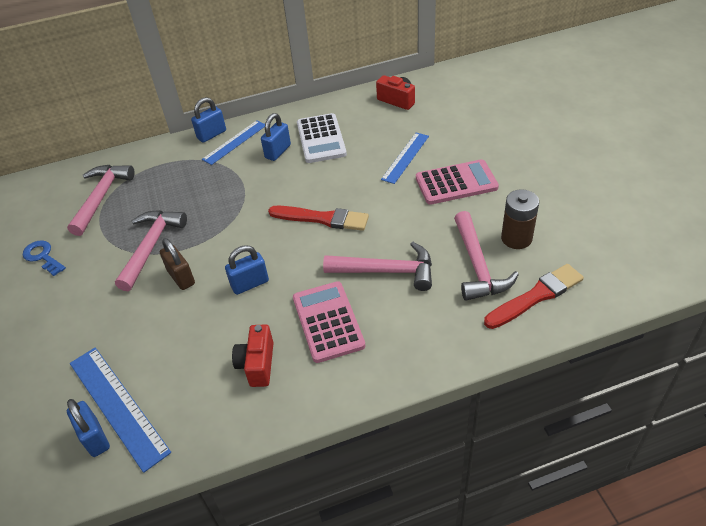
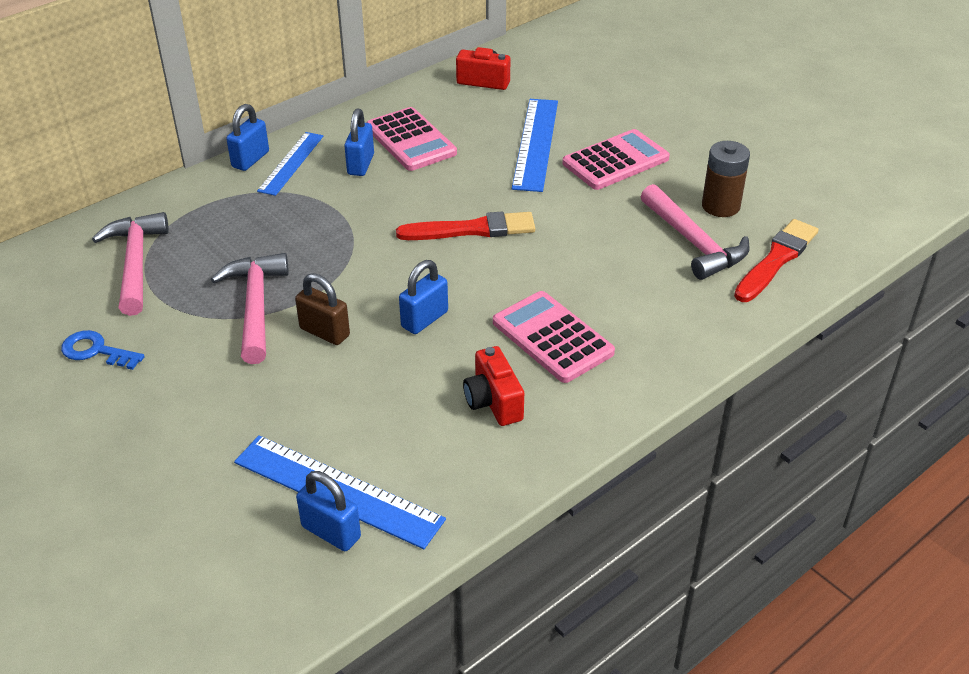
camera: 25 degrees left, 5 degrees down
white calculator [297,113,347,163] -> pink calculator [366,107,457,171]
pink hammer [323,242,432,291] -> none
blue ruler [381,132,429,184] -> blue ruler [512,99,558,192], size x1.51

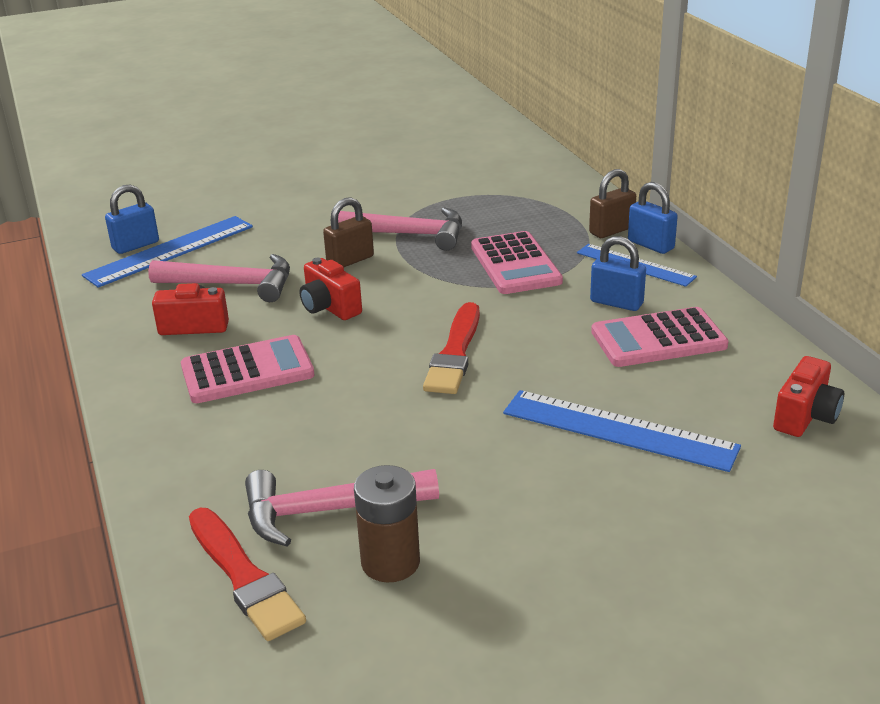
camera: 110 degrees right, 10 degrees down
blue key [61,330,145,370] -> none
pink hammer [92,212,169,316] -> pink hammer moved to [148,254,290,302]
blue padlock [399,260,448,334] -> red camera [300,258,362,320]
pink calculator [562,129,670,190] -> pink calculator moved to [471,231,563,294]
none -> brown padlock [589,169,636,238]

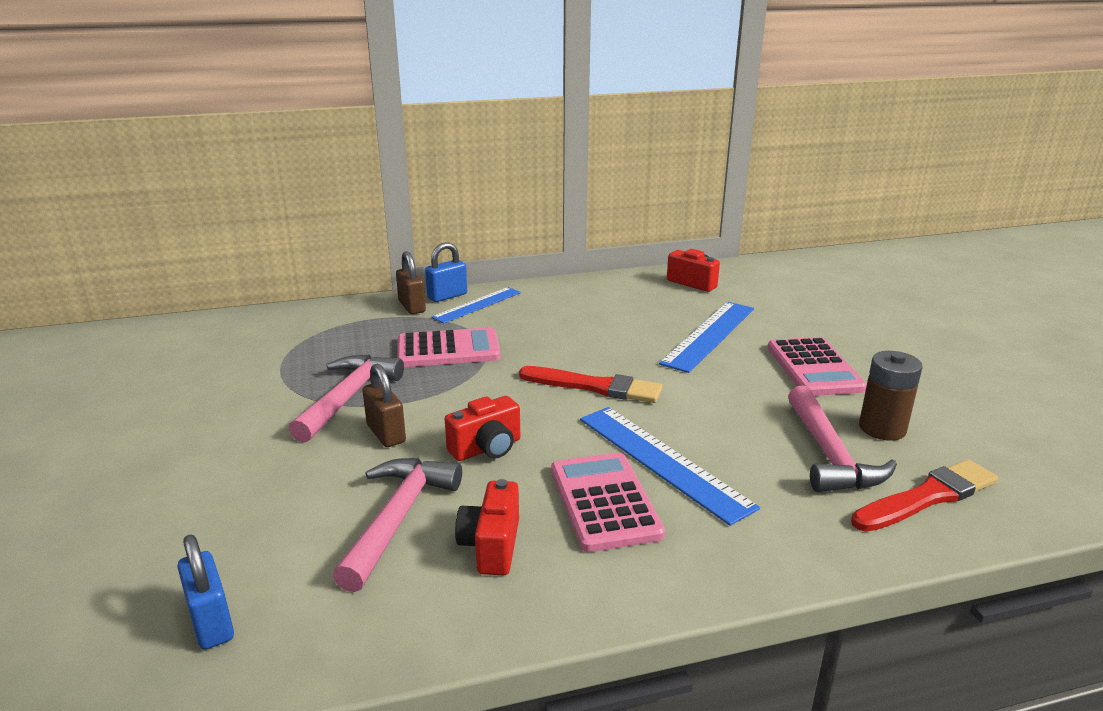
camera: 85 degrees left, 5 degrees down
blue ruler [82,216,253,288] -> blue ruler moved to [580,407,760,526]
blue padlock [590,236,646,311] -> none
pink calculator [591,307,729,367] -> pink calculator moved to [768,337,867,396]

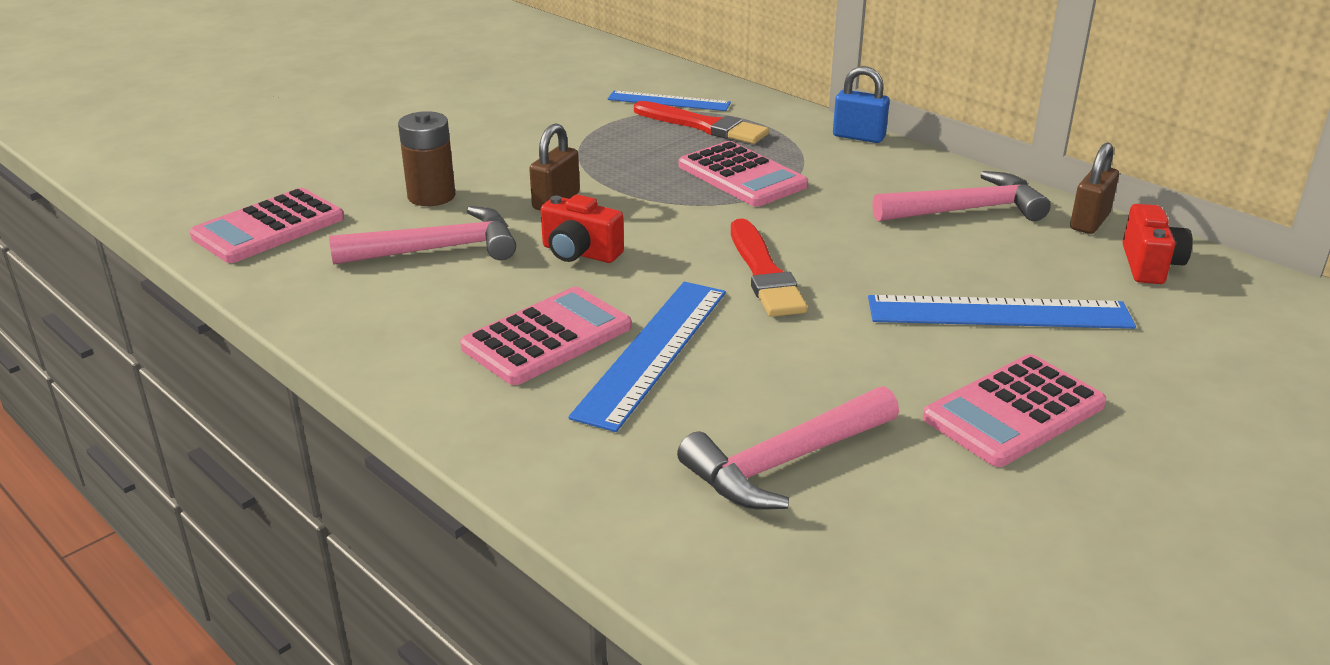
camera: 60 degrees right, 5 degrees up
blue padlock [177,534,234,650] -> pink calculator [190,188,344,263]
pink hammer [289,355,404,443] -> pink hammer moved to [872,171,1050,221]
brown padlock [396,251,426,314] -> brown padlock moved to [1070,142,1119,234]
blue ruler [431,287,521,324] -> blue ruler moved to [608,91,731,111]
red camera [455,479,519,575] -> none
red brush [851,460,998,532] -> red brush moved to [634,101,769,144]
brown battery [859,351,923,441] -> brown battery moved to [398,111,456,206]

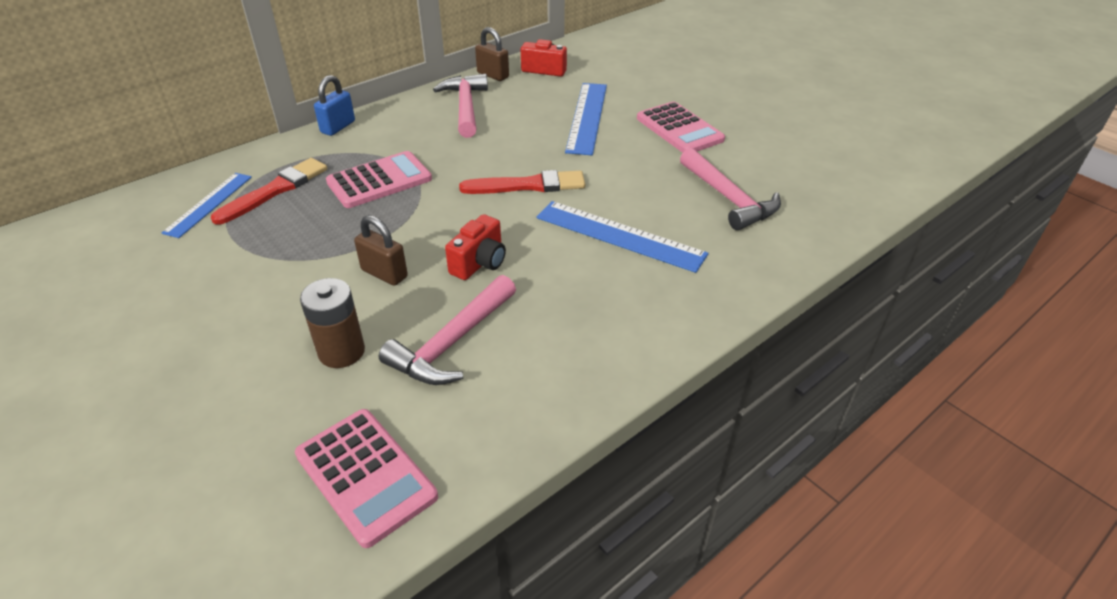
camera: 85 degrees left, 10 degrees up
pink hammer [329,206,516,265] -> pink hammer turned 135 degrees counterclockwise [379,275,516,385]
pink calculator [460,287,631,385] -> none

